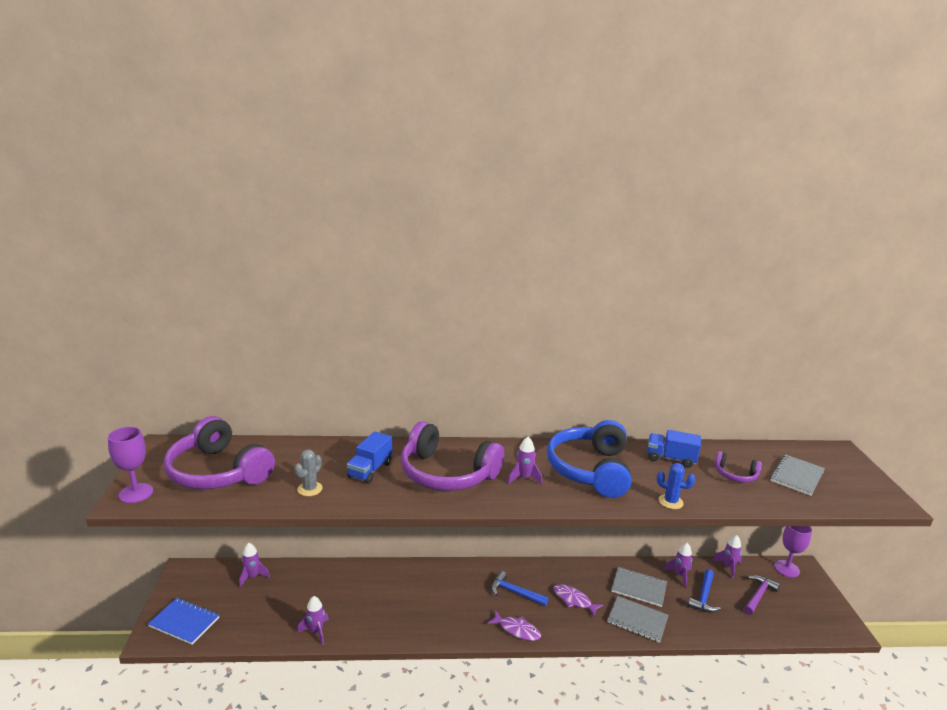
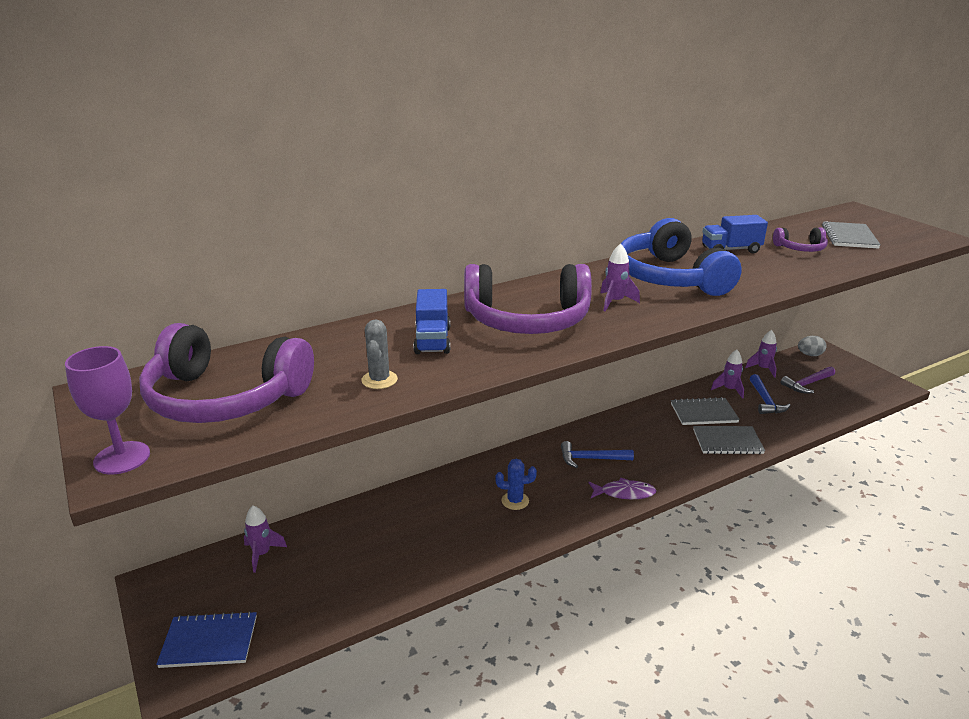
camera: 25 degrees left, 5 degrees up
purple rocket [297,596,329,645] -> none
purple fish [553,584,604,617] -> none
blue cactus [657,463,695,509] -> blue cactus moved to [495,459,537,510]
purple hammer [744,575,780,615] -> purple hammer turned 135 degrees counterclockwise [781,367,835,393]
purple goblet [774,526,812,578] -> grey egg [798,336,826,356]

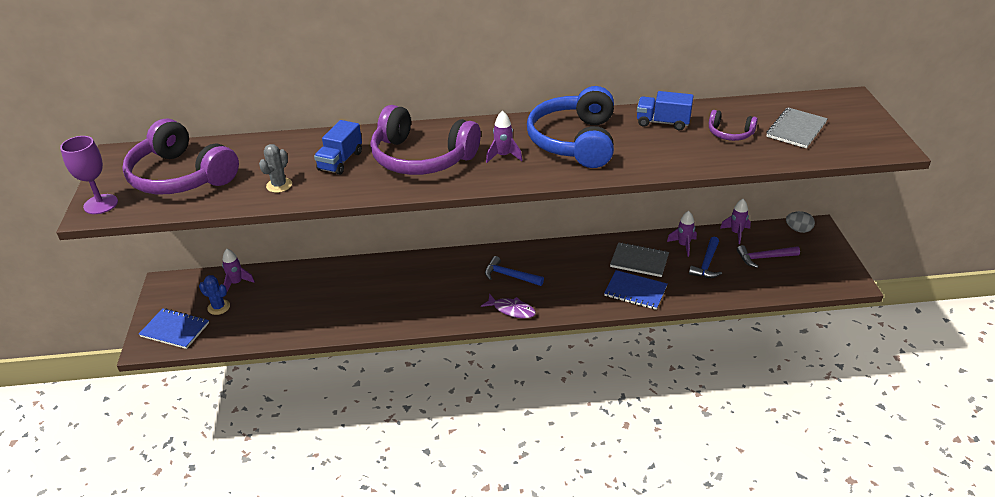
camera: 25 degrees right, 10 degrees up
blue cactus [495,459,537,510] -> blue cactus moved to [199,275,230,315]
grey notebook [693,426,765,454] -> blue notebook [604,270,667,310]

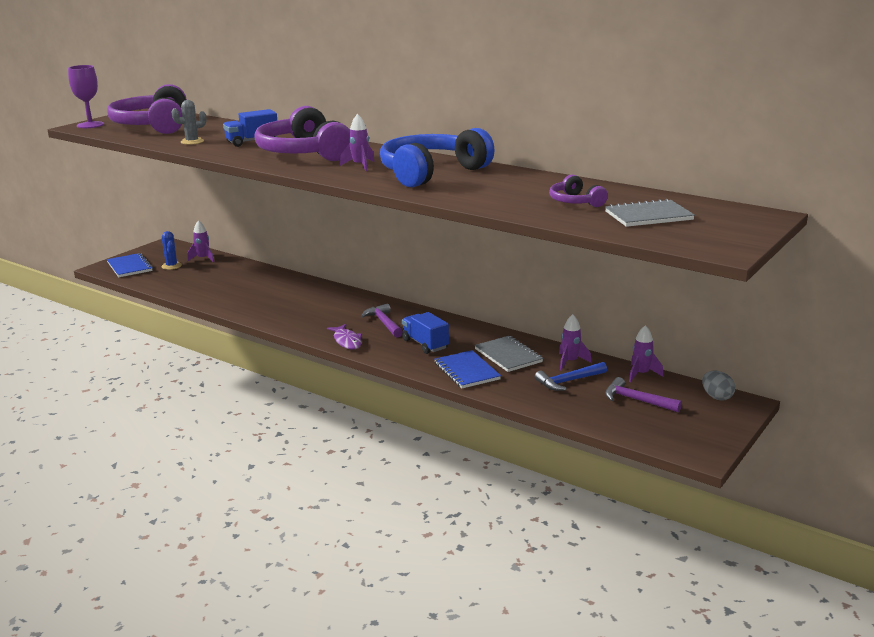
camera: 40 degrees right, 15 degrees down
blue hammer [485,256,544,286] -> purple hammer [361,303,403,338]
blue truck [637,91,694,130] -> blue truck moved to [402,312,449,354]

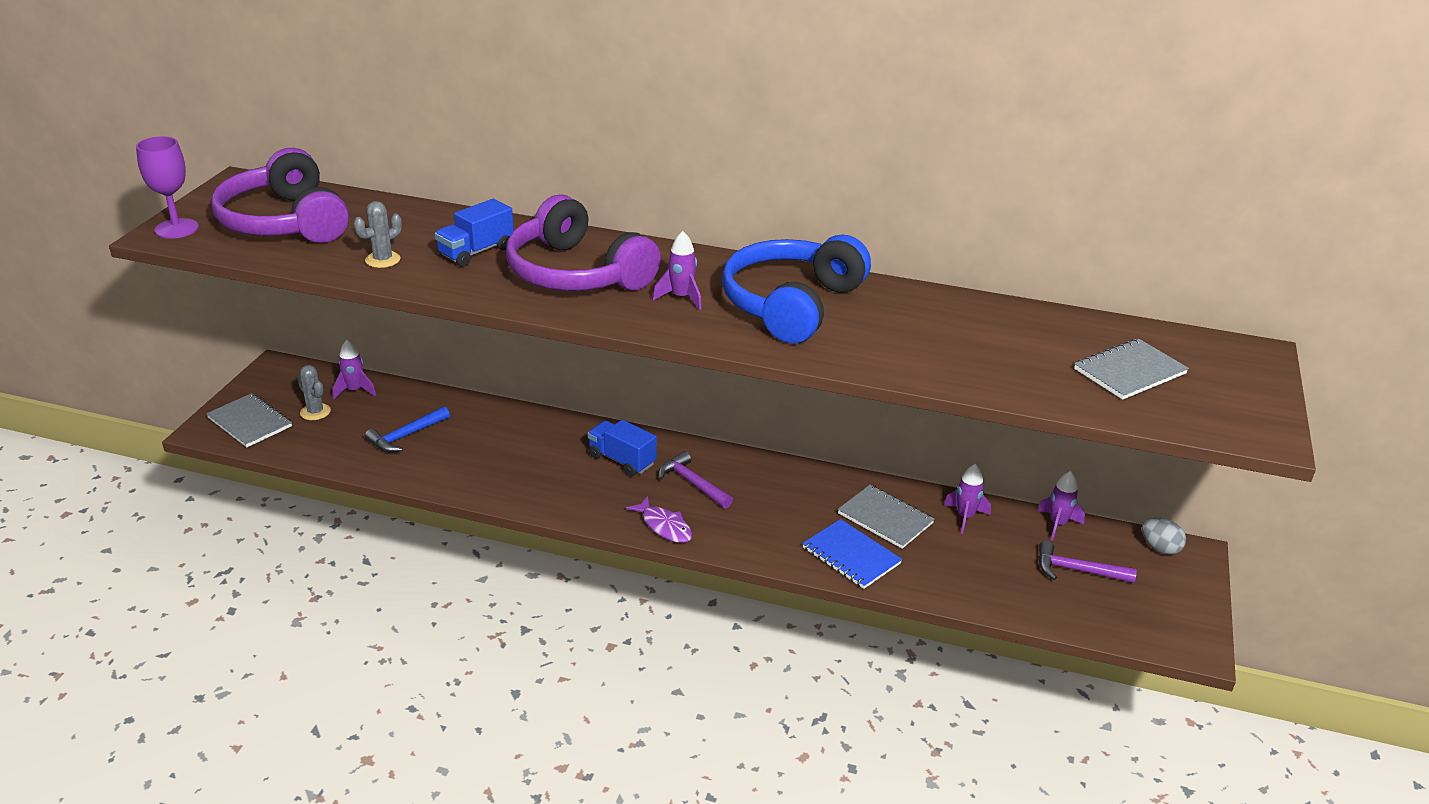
camera: 20 degrees left, 10 degrees up
blue notebook [107,253,153,277] -> grey notebook [206,393,292,447]
blue cactus [161,231,182,270] -> grey cactus [297,365,331,420]
blue truck [402,312,449,354] -> blue truck moved to [587,420,657,476]
blue hammer [535,362,607,391] -> blue hammer moved to [365,406,450,452]
purple headphones [549,175,608,207] -> none

